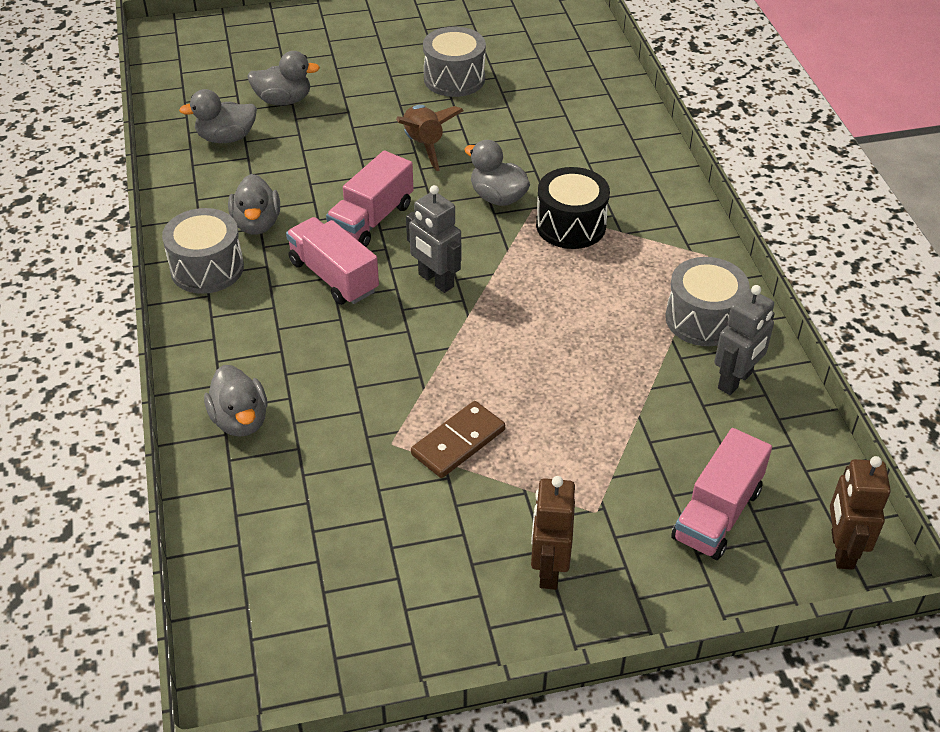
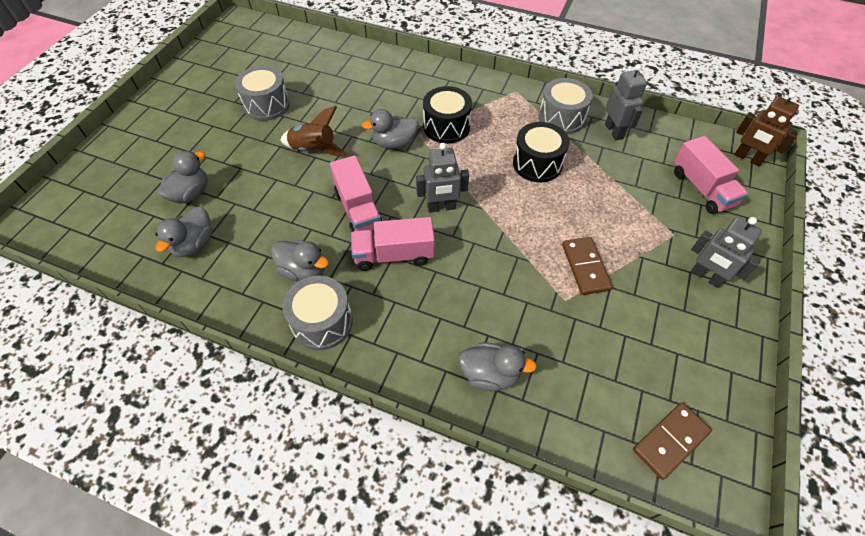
camera: 55 degrees left, 10 degrees up
brown robot [531,476,575,590] -> grey robot [691,217,762,288]
none -> black drum [513,122,570,182]
none -> brown domino [633,402,712,480]

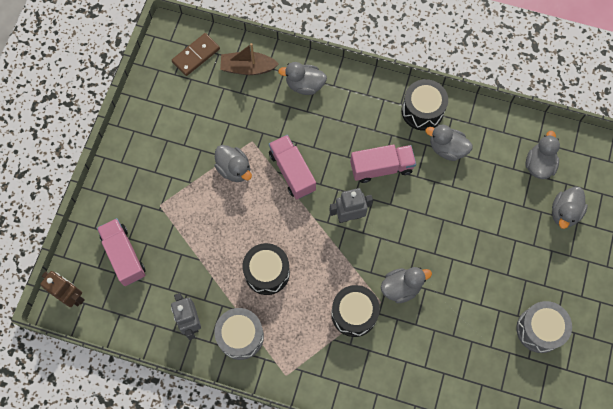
camera: 175 degrees right, 15 degrees up
brown rocket [280,106,348,156] -> none
grey drum [282,276,353,350] -> black drum [402,79,448,131]
pink truck [330,155,383,232] -> pink truck moved to [269,135,316,200]
brown domino [562,237,613,295] -> grey duck [214,145,252,182]
grey robot [691,217,762,288] -> none
none -> brown boat [220,43,279,75]

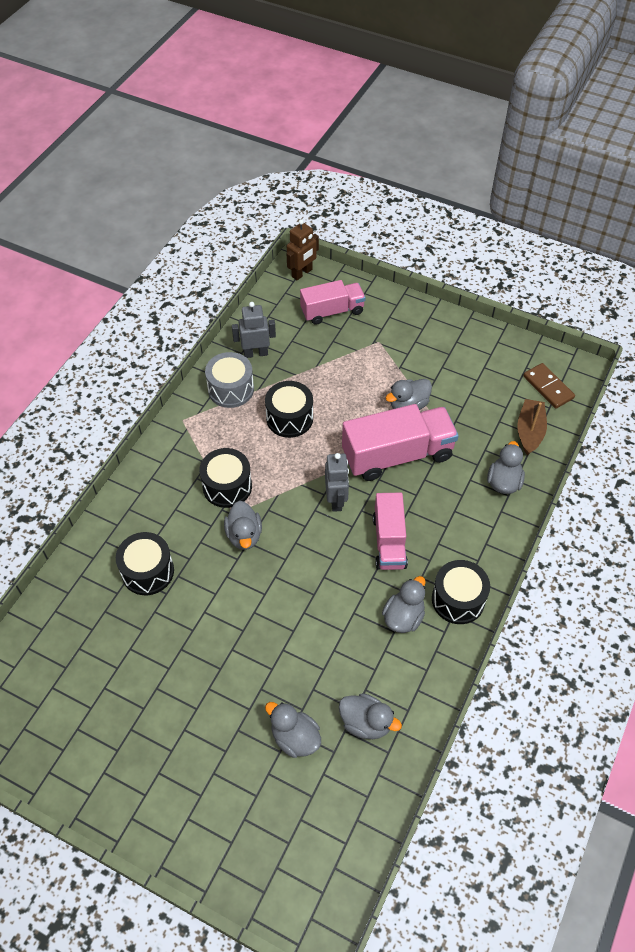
camera: 100 degrees right, 15 degrees down
pink truck [269,135,316,200] -> pink truck [342,404,459,481], size x1.57
grey drum [516,301,572,353] -> none
none -> black drum [116,532,174,595]

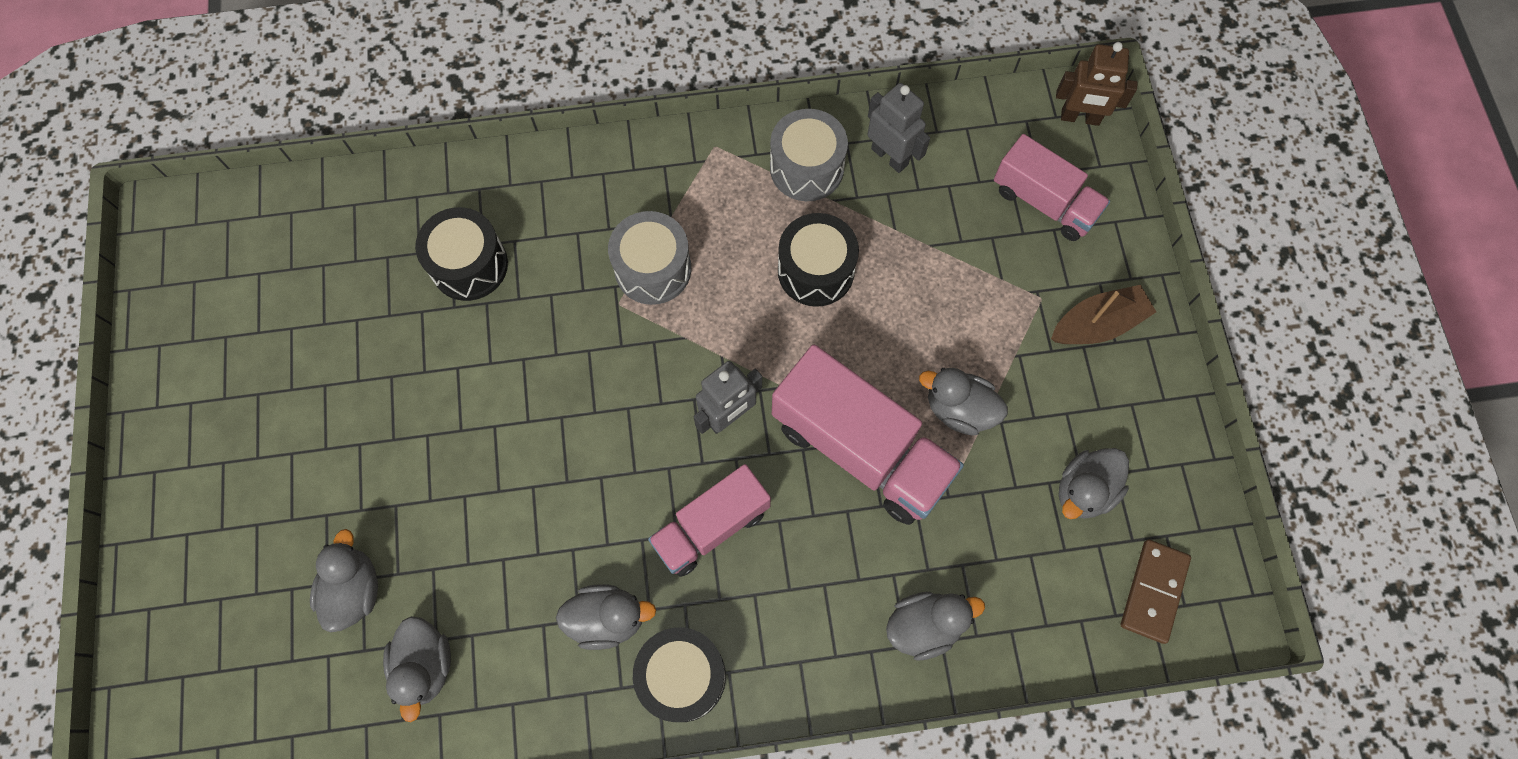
camera: 55 degrees right, 15 degrees up
black drum [199,448,252,508] -> grey drum [608,211,691,305]
grey duck [224,501,262,550] -> grey duck moved to [1059,448,1129,519]
brown boat [517,399,547,455] -> brown boat moved to [1051,285,1156,344]

